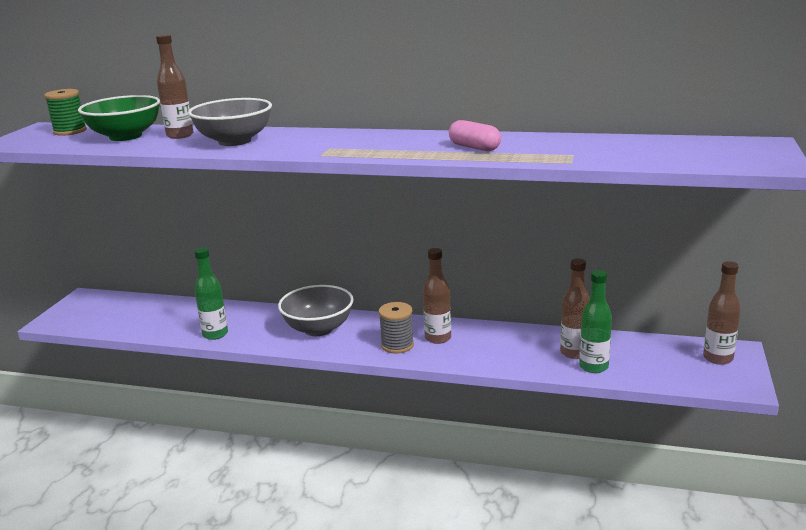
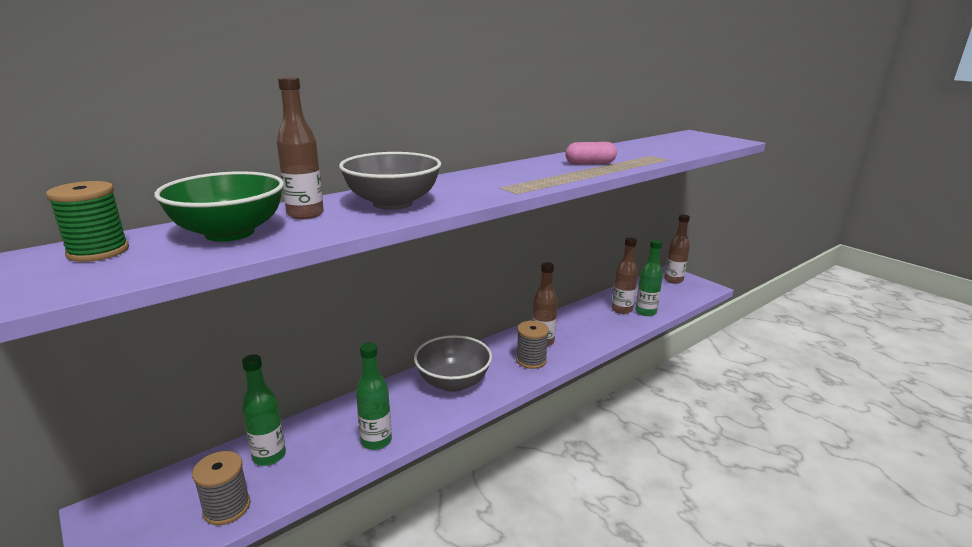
camera: 55 degrees left, 0 degrees up
none -> grey spool [192,451,251,525]
none -> green bottle [242,354,286,466]

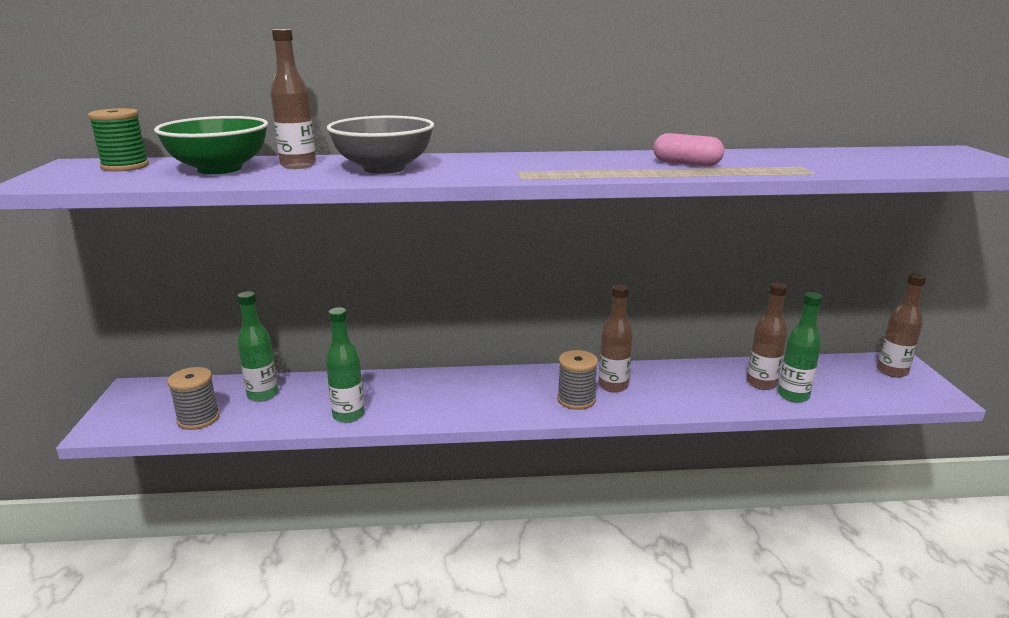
camera: 35 degrees right, 0 degrees up
grey bowl [414,335,492,392] -> none

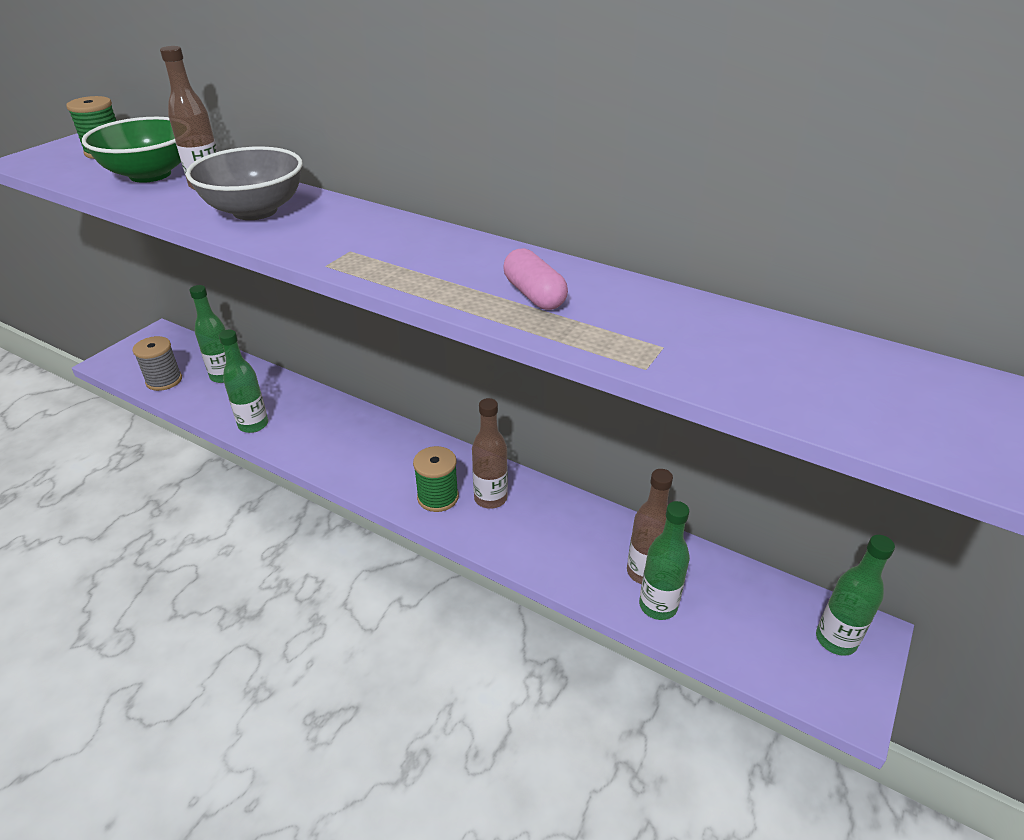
camera: 35 degrees right, 15 degrees up
grey spool [557,350,598,410] -> green spool [413,446,459,512]
brown bottle [877,273,926,378] -> green bottle [816,535,895,656]

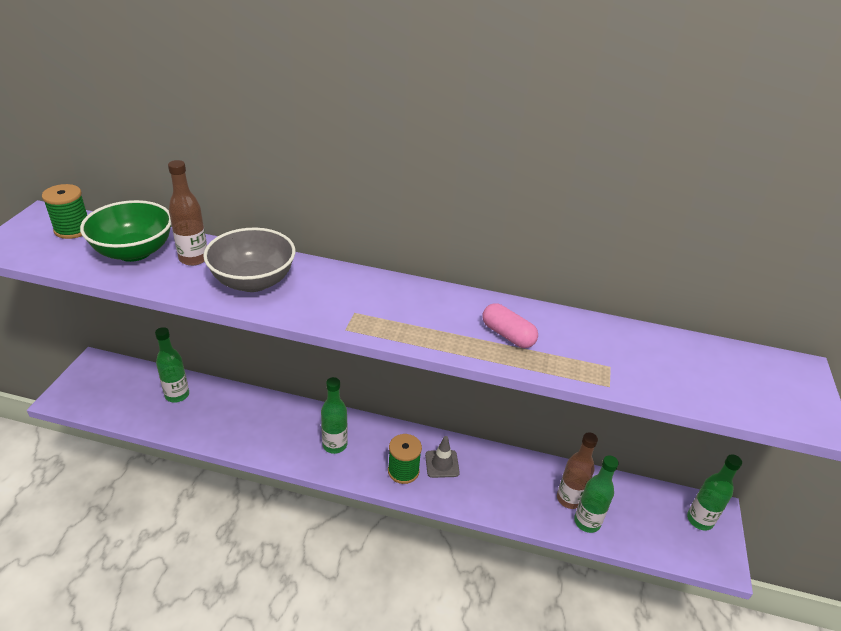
camera: 20 degrees left, 0 degrees up
grey spool [132,336,182,391] -> none
green bottle [219,330,268,433] -> green bottle moved to [321,377,348,454]
brown bottle [472,398,508,509] -> grey traffic cone [425,436,460,478]

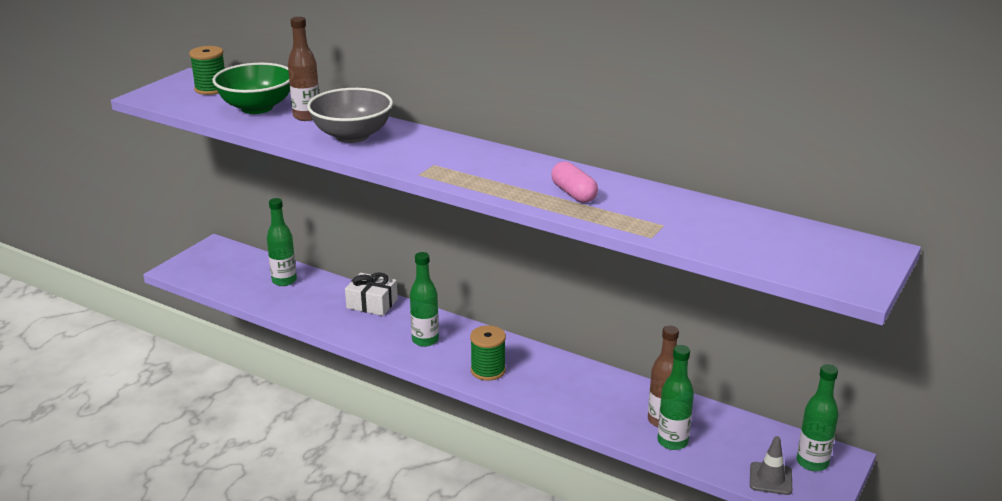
camera: 20 degrees right, 10 degrees down
grey traffic cone [425,436,460,478] -> grey traffic cone moved to [750,436,792,495]
none -> white gift [345,272,398,316]

